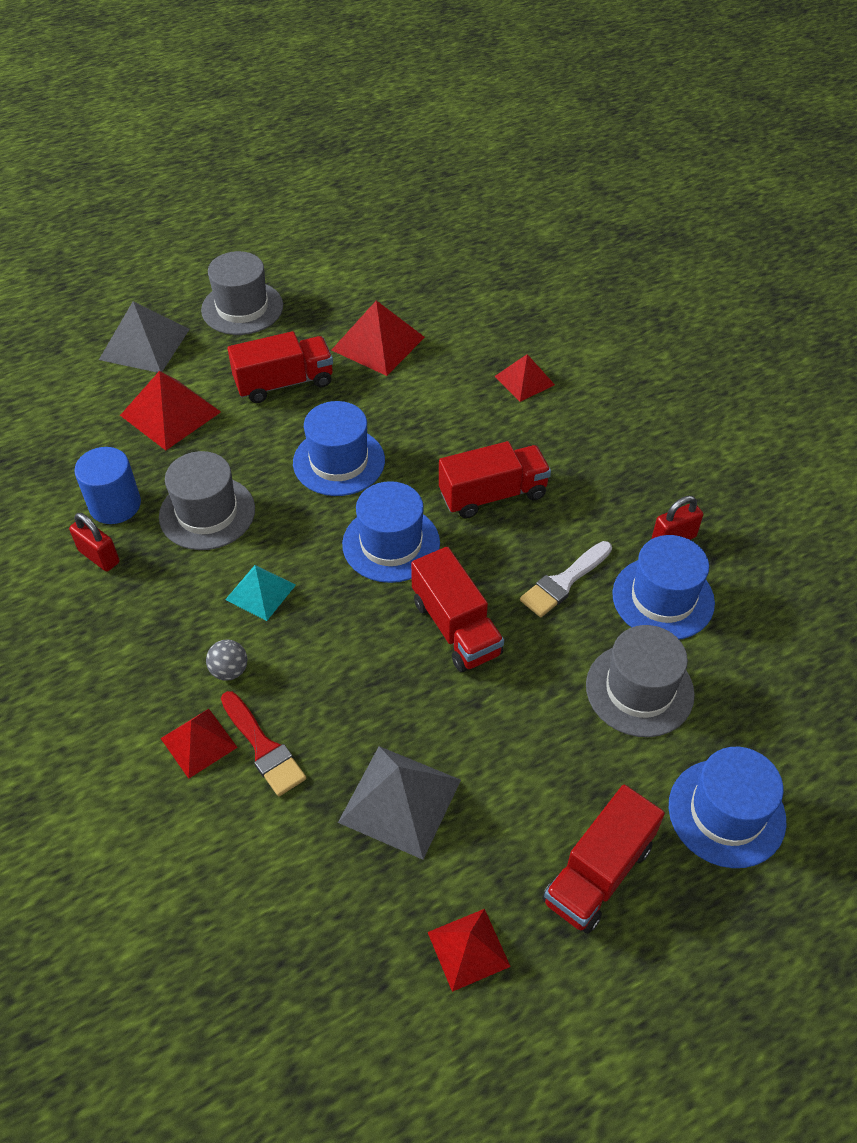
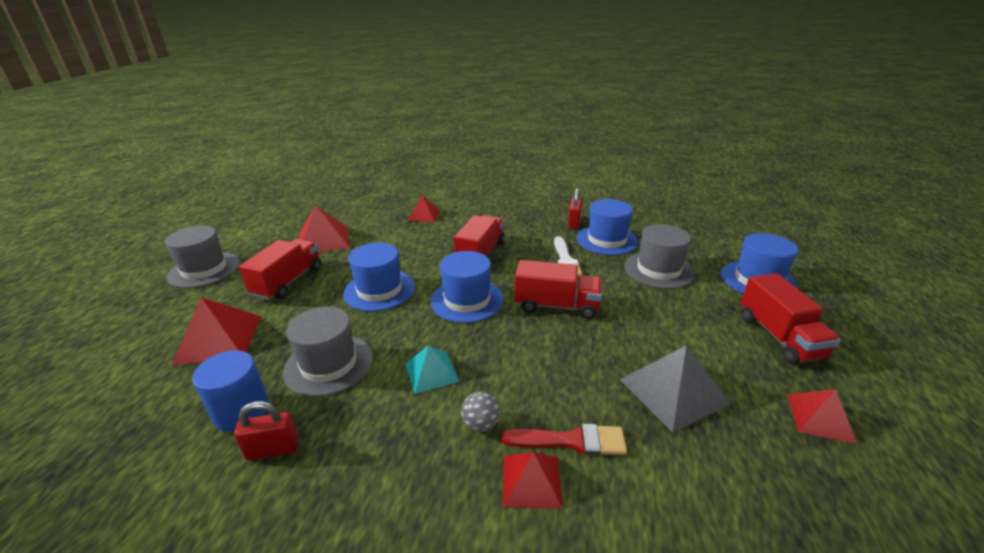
camera: 50 degrees left, 20 degrees down
grey pyramid [99,301,190,373] -> none

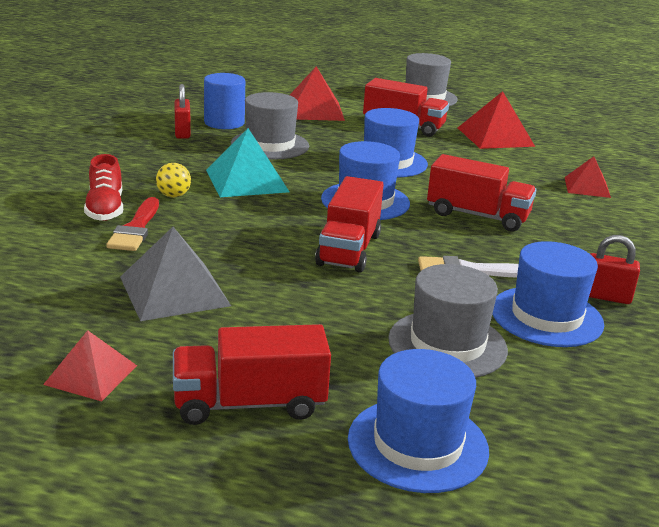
camera: 90 degrees right, 5 degrees down
turquoise pyramid [405,345,460,394] -> turquoise pyramid [206,128,289,197], size x1.60
grey ball [461,392,500,432] -> yellow ball [156,163,191,198]
red pyramid [503,452,563,509] -> red shoe [84,154,123,221]

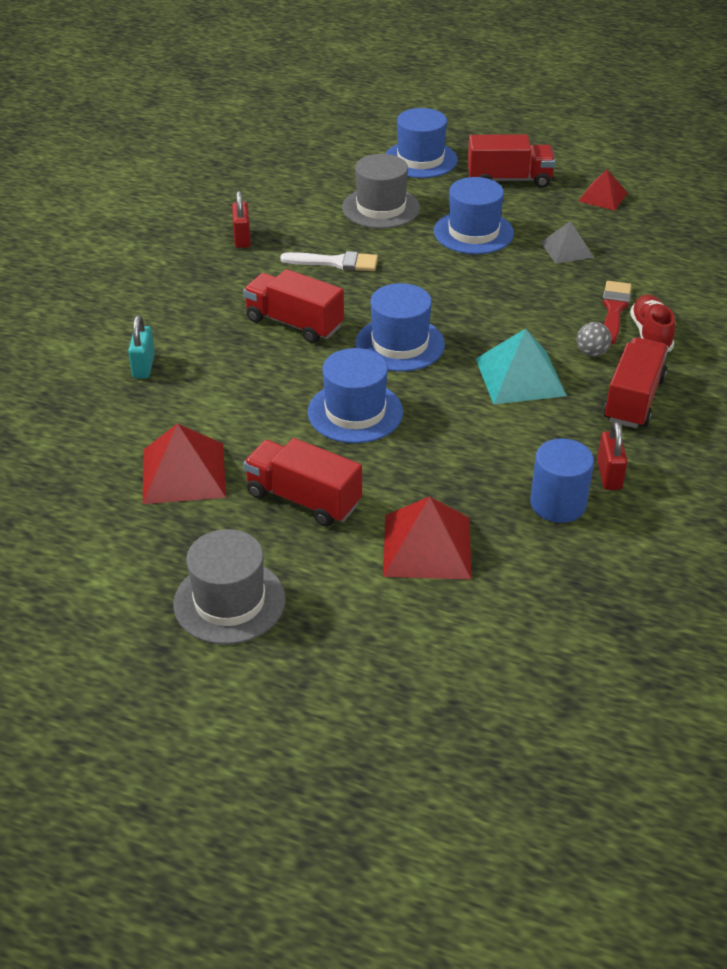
camera: 170 degrees left, 15 degrees up
grey pyramid [120,227,231,321] -> grey pyramid [541,221,594,264], size x0.63
yellow ball [156,163,191,198] -> grey ball [577,322,612,357]
grey hat [231,92,309,159] -> none
red truck [315,176,384,273] -> red truck moved to [603,337,668,428]
blue hat [492,241,604,347] -> blue hat moved to [434,177,514,254]
red pyramid [565,156,611,198] -> turquoise padlock [128,315,155,379]
red padlock [589,235,640,304] -> red padlock turned 60 degrees clockwise [232,191,251,248]

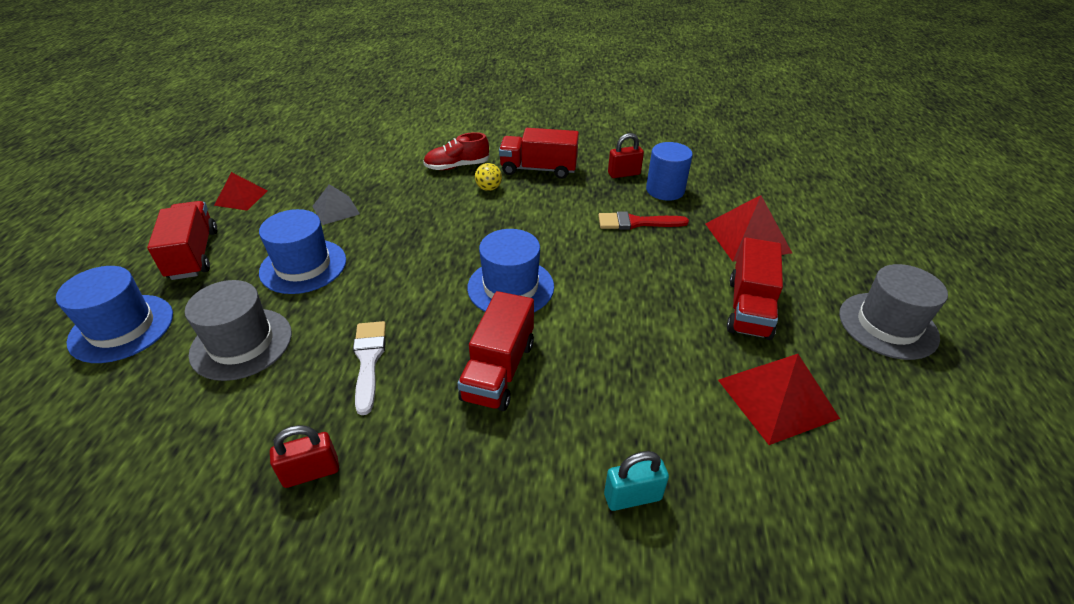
camera: 105 degrees left, 0 degrees up
blue hat [308,348,403,443] -> none
turquoise pyramid [476,328,567,405] -> none
grey ball [577,322,612,357] -> yellow ball [475,163,502,191]
red brush [602,281,632,344] -> red brush moved to [598,211,689,230]

